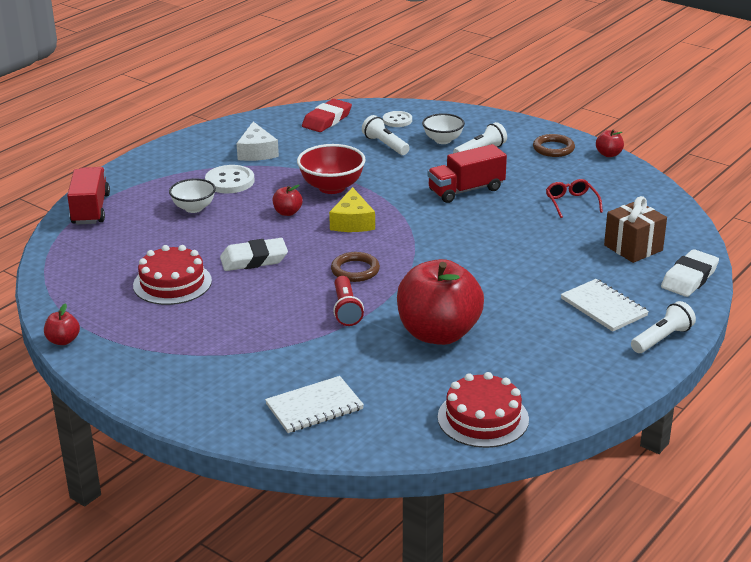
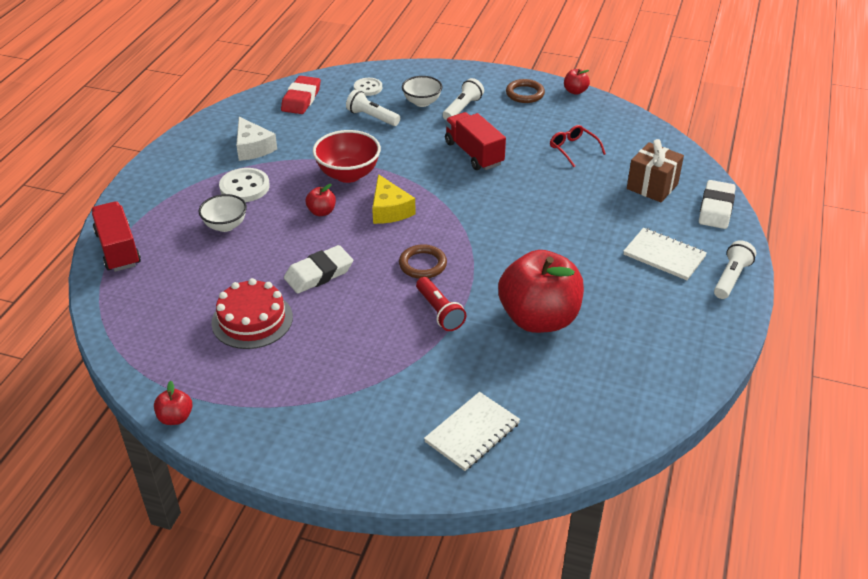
camera: 20 degrees left, 10 degrees up
red truck [427,144,507,203] -> red truck turned 105 degrees clockwise [445,112,506,170]
red cake [438,372,529,448] -> none

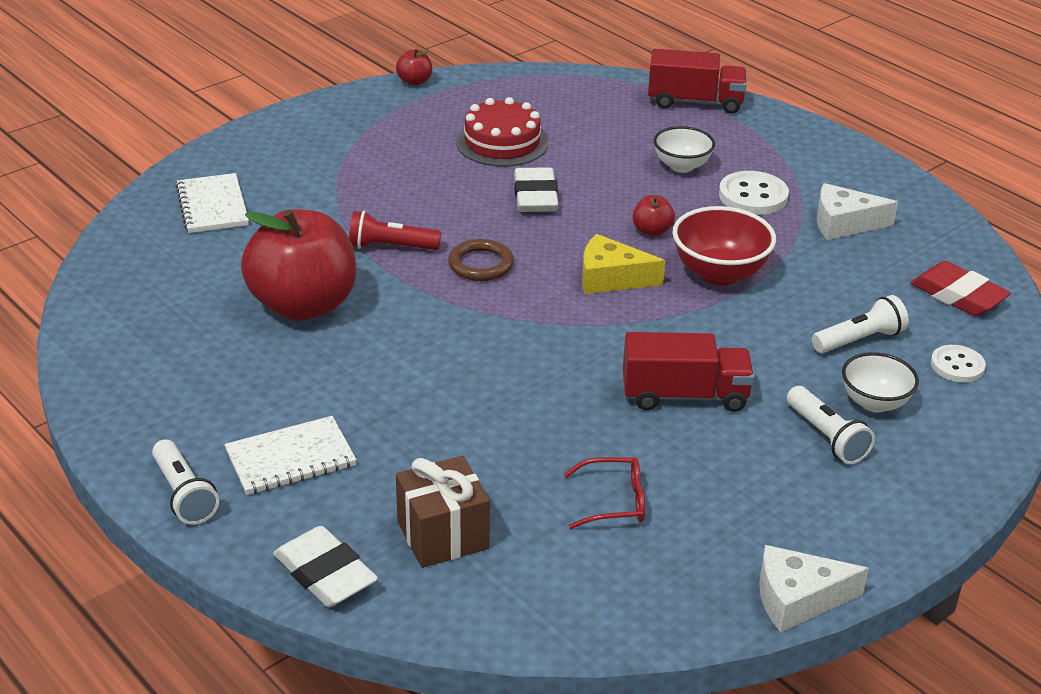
camera: 120 degrees right, 5 degrees down
brown ring [506,79,545,103] -> none
red apple [564,69,590,95] -> white cheese [759,545,869,632]

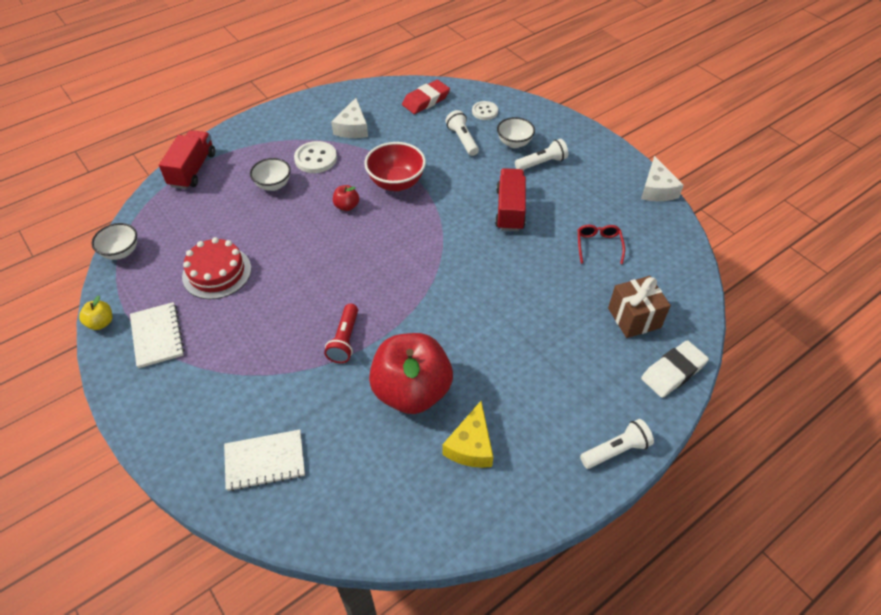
camera: 85 degrees left, 15 degrees up
white notebook [225,416,357,495] -> white notebook moved to [130,302,184,368]
red apple [396,49,432,86] -> yellow apple [79,295,112,330]
brown ring [448,239,514,281] -> none
white eraser [514,167,559,212] -> none
yellow cheese [582,234,665,294] -> yellow cheese moved to [443,401,493,468]
none -> white bowl [92,223,137,260]

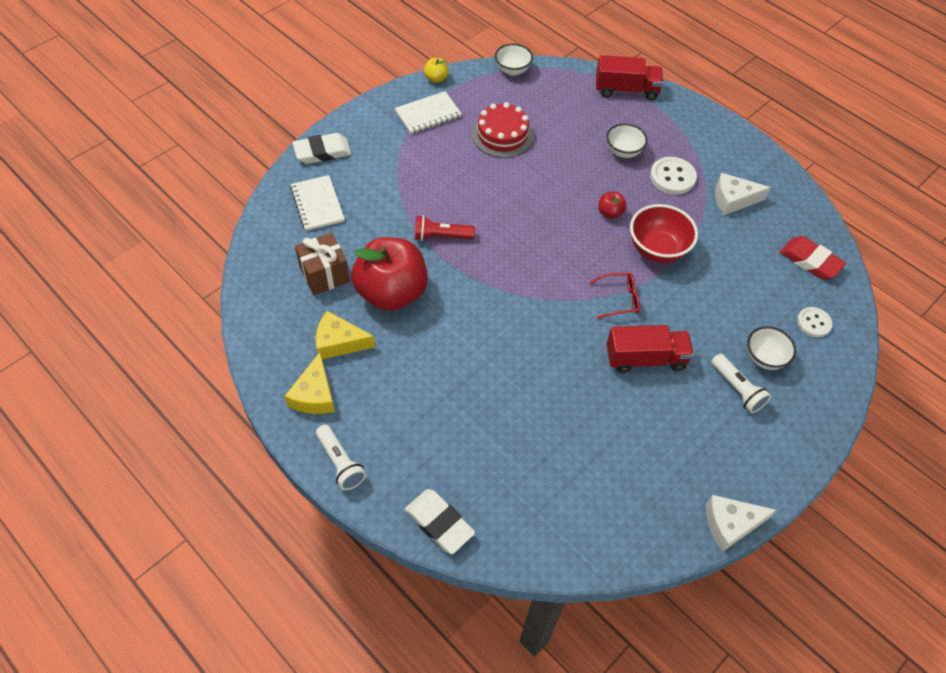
camera: 80 degrees right, 5 degrees up
white flashlight [445,110,479,156] -> none
red glasses [578,225,625,264] -> red glasses moved to [590,273,640,319]
brown gift [608,276,671,338] -> brown gift moved to [295,233,350,295]
none -> yellow cheese [284,352,335,414]
none -> white eraser [293,133,352,164]

